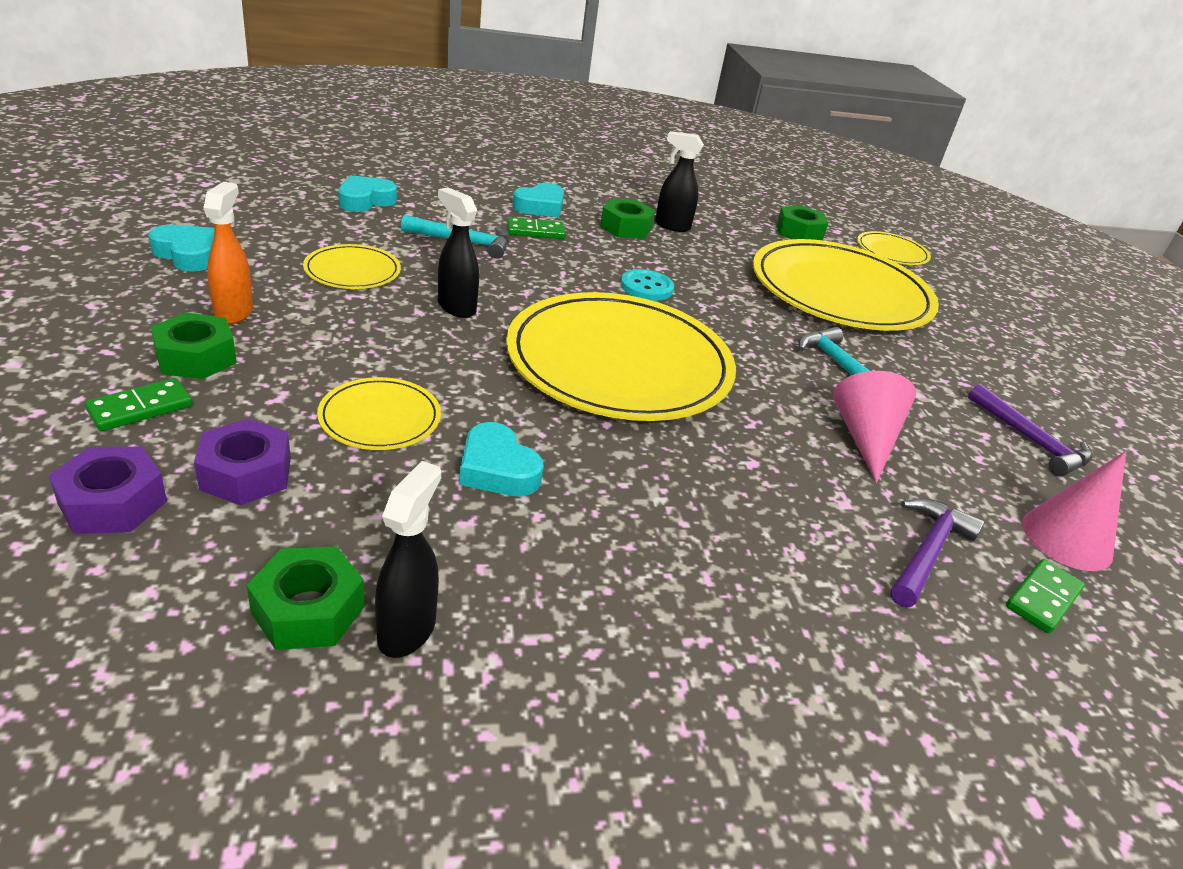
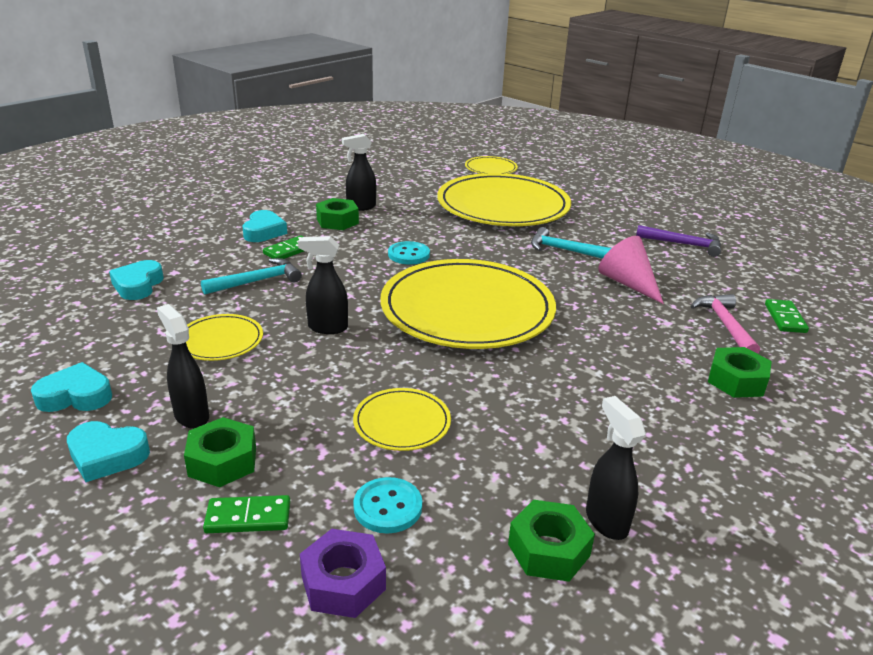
camera: 35 degrees left, 5 degrees down
green domino [85,378,193,431] -> green domino turned 75 degrees clockwise [203,495,290,533]
purple nut [194,418,291,505] -> turquoise button [353,477,422,534]
orange spray bottle [203,182,253,325] -> black spray bottle [157,304,209,429]
turquoise heart [459,422,543,496] -> turquoise heart moved to [67,421,150,482]
green nut [776,205,828,240] -> green nut moved to [708,347,772,398]
purple hammer [891,498,985,607] -> pink hammer [691,294,760,354]
pink cone [1022,451,1126,571] -> none

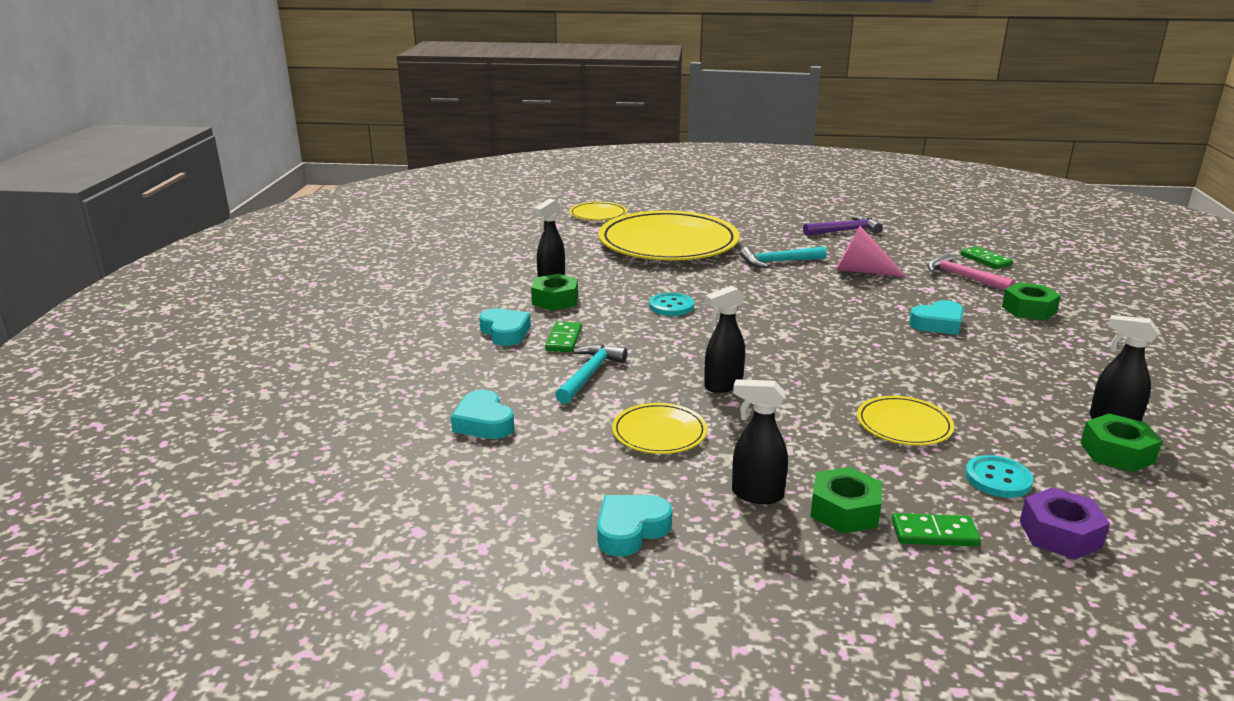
camera: 35 degrees left, 5 degrees down
turquoise heart [67,421,150,482] -> turquoise heart moved to [909,300,964,335]
green domino [203,495,290,533] -> green domino turned 45 degrees clockwise [892,513,981,547]
yellow plate [381,259,556,349] -> none

